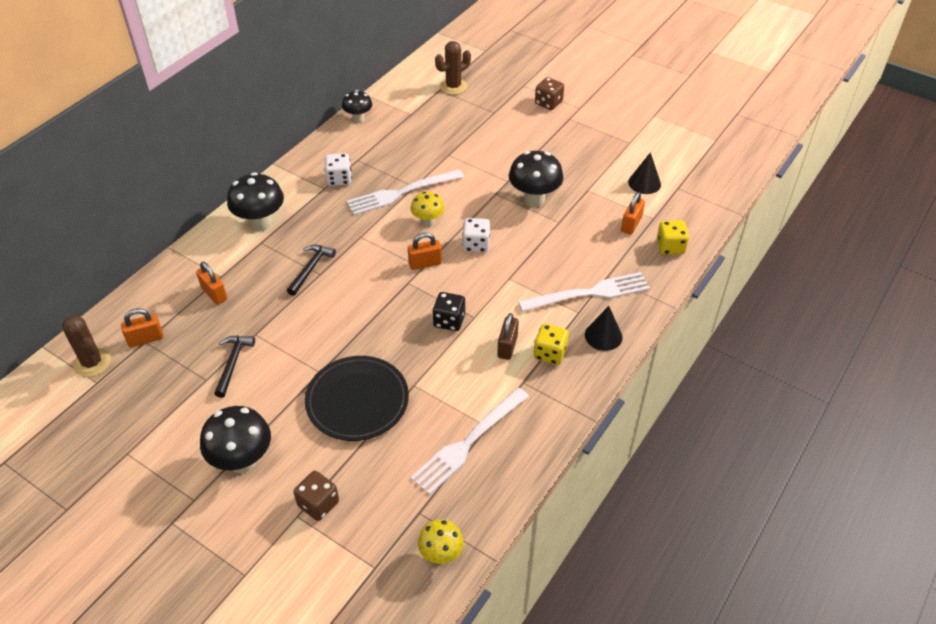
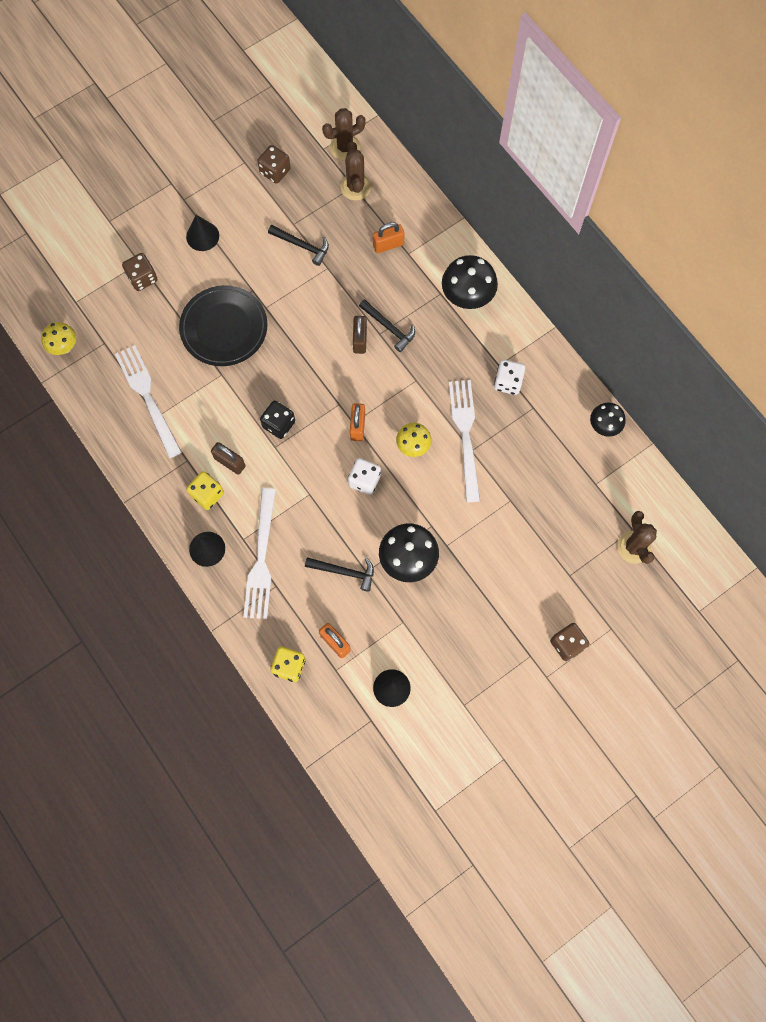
camera: 110 degrees right, 25 degrees up
orange padlock [121,308,163,347] -> brown cactus [340,141,371,201]
black mushroom [200,406,271,473] -> black cone [186,215,219,251]
none -> brown dice [257,145,291,184]
none -> black hammer [305,557,374,592]
none -> brown padlock [353,316,367,354]

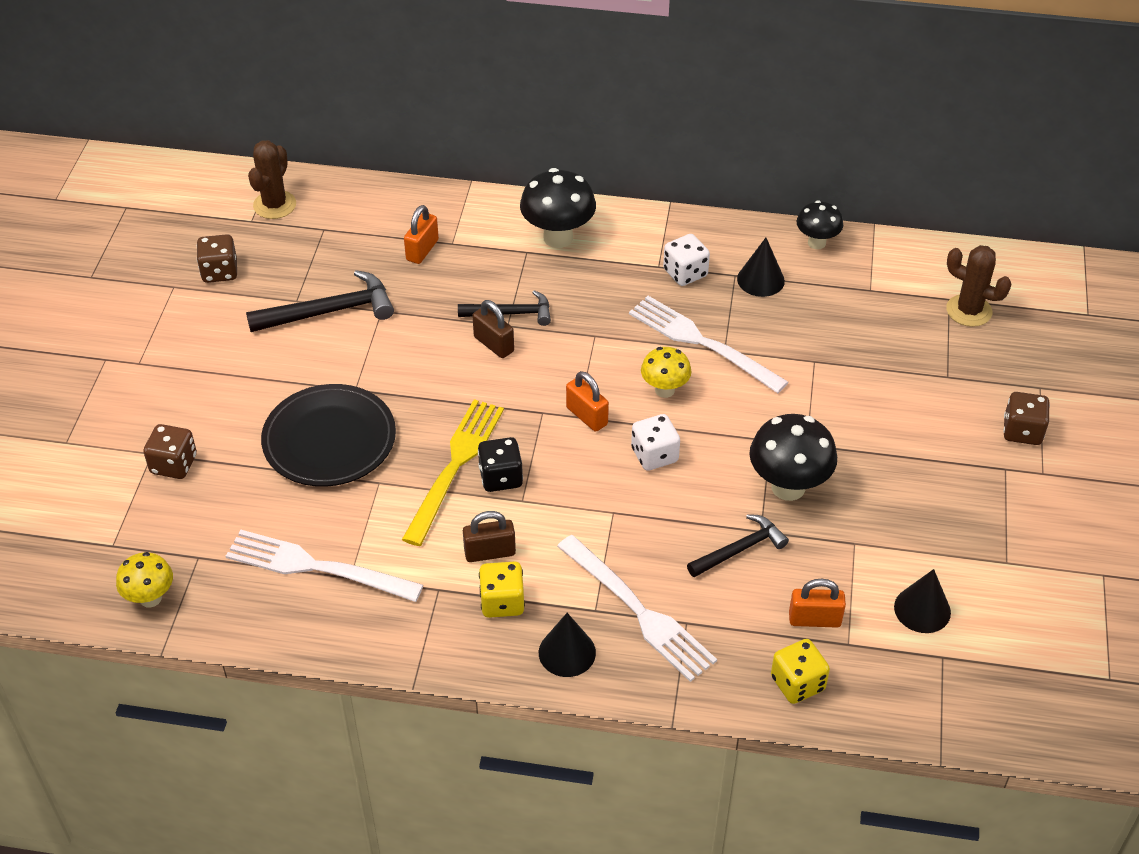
camera: 45 degrees left, 25 degrees down
black cone [186,215,219,251] -> black cone moved to [737,238,785,297]
black hammer [268,225,329,266] -> black hammer [246,270,394,332], size x1.53
brown cactus [340,141,371,201] -> none
none -> yellow fork [402,399,504,546]

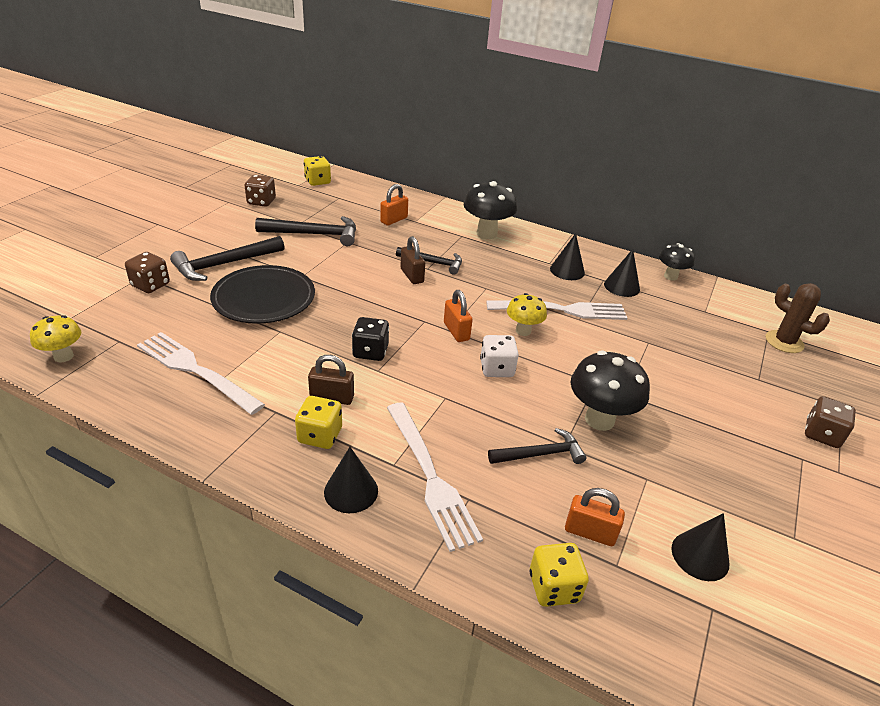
camera: 15 degrees right, 10 degrees down
brown cactus [248,140,296,219] -> yellow dice [304,156,331,186]
yellow fork [402,399,504,546] -> none
white fork [629,296,788,393] -> white fork turned 120 degrees clockwise [486,300,627,320]
white dice [663,234,710,286] -> black cone [550,233,585,280]
none -> black hammer [170,236,284,281]

